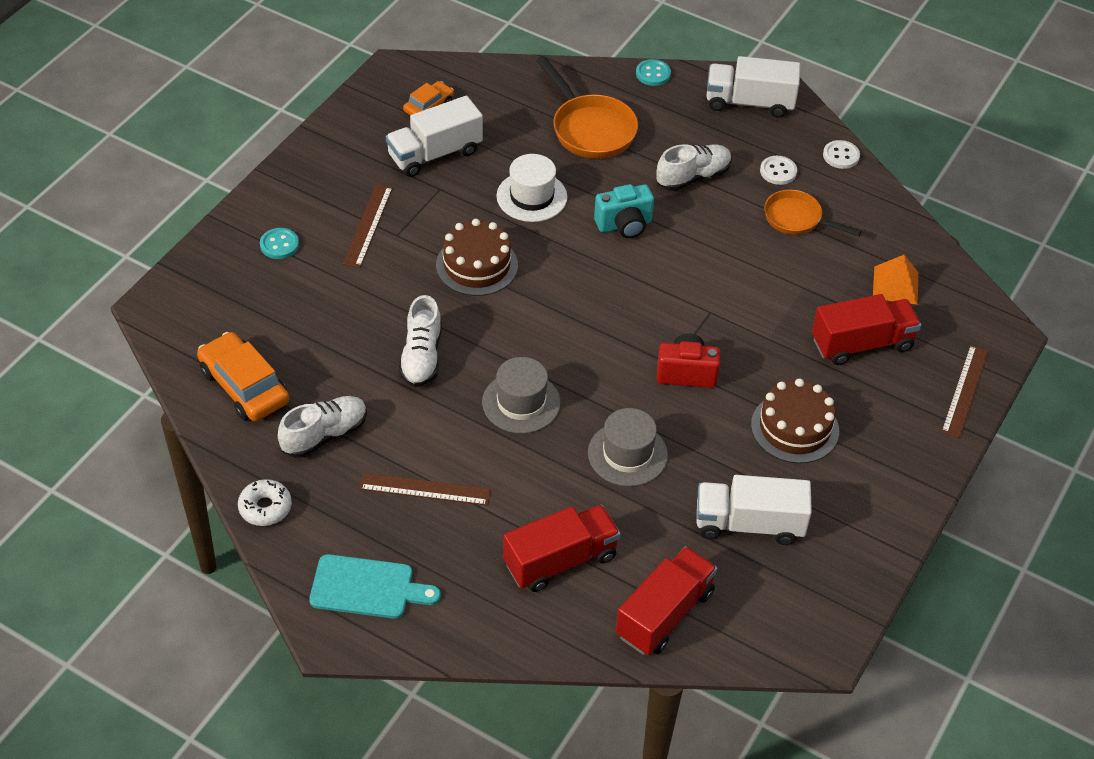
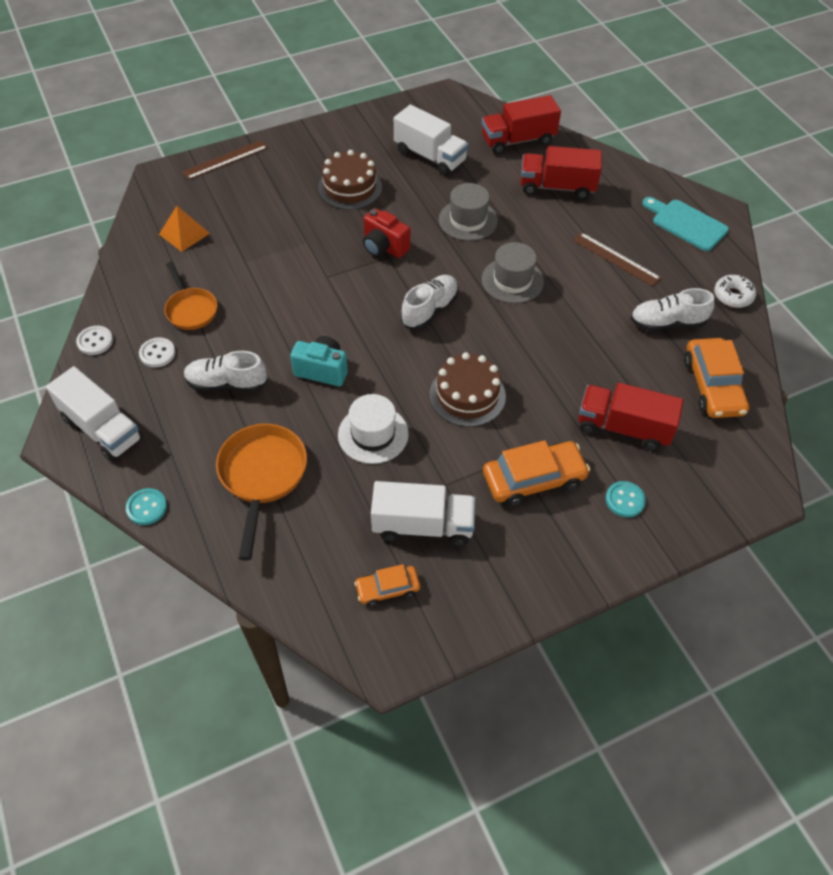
camera: 145 degrees left, 5 degrees up
brown ruler [343,184,393,268] -> orange car [483,440,590,507]
white shoe [399,295,442,387] -> white shoe moved to [401,275,459,330]
red truck [812,294,921,365] -> red truck moved to [578,383,683,451]

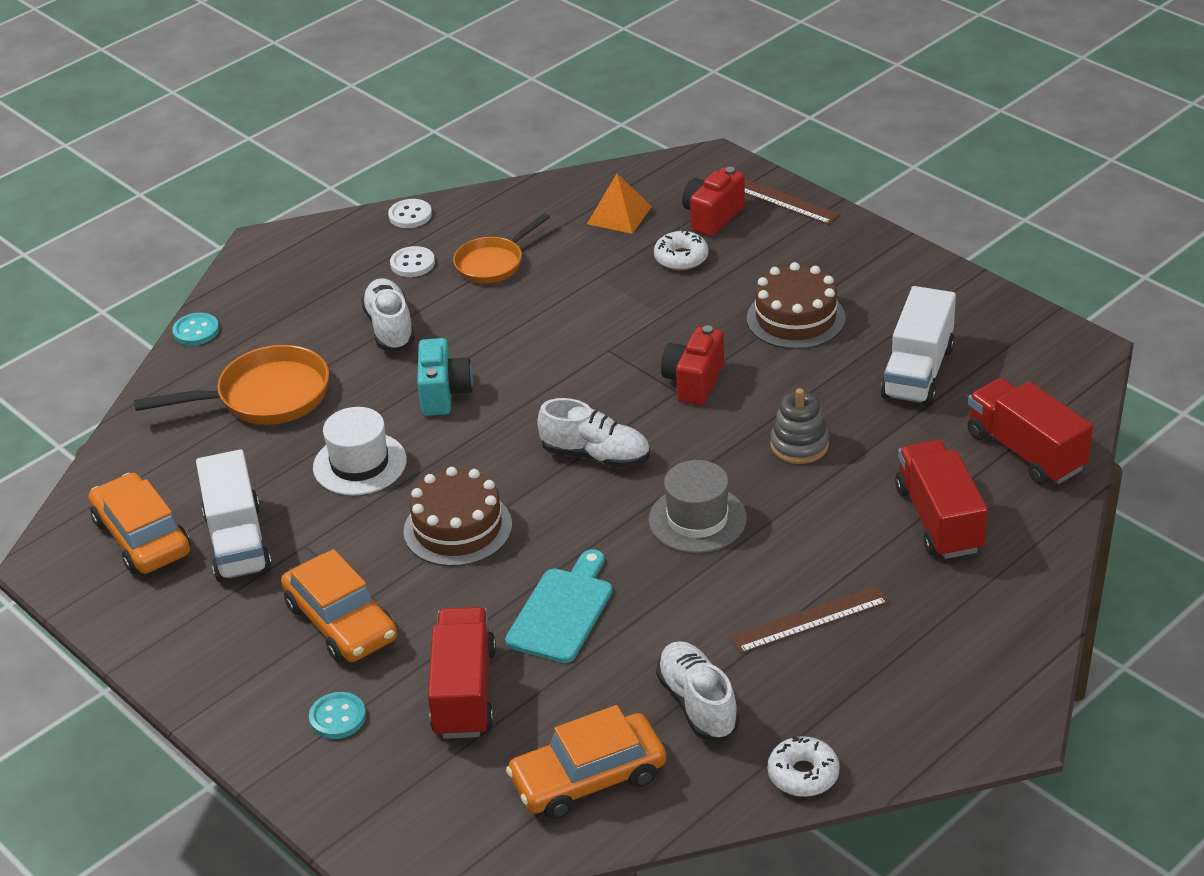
camera: 75 degrees right, 15 degrees down
white truck [46,366,143,461] -> none
orange car [354,564,420,606] -> orange car [89,473,191,574], size x1.74
grey hat [439,183,498,241] -> grey stacking toy [770,388,829,464]
brown ruler [573,232,662,287] -> brown ruler turned 45 degrees clockwise [730,586,889,654]
turquoise cutting board [643,197,729,251] -> turquoise cutting board moved to [505,549,613,663]
none -> white donut [654,229,709,270]
none -> red camera [682,167,745,236]

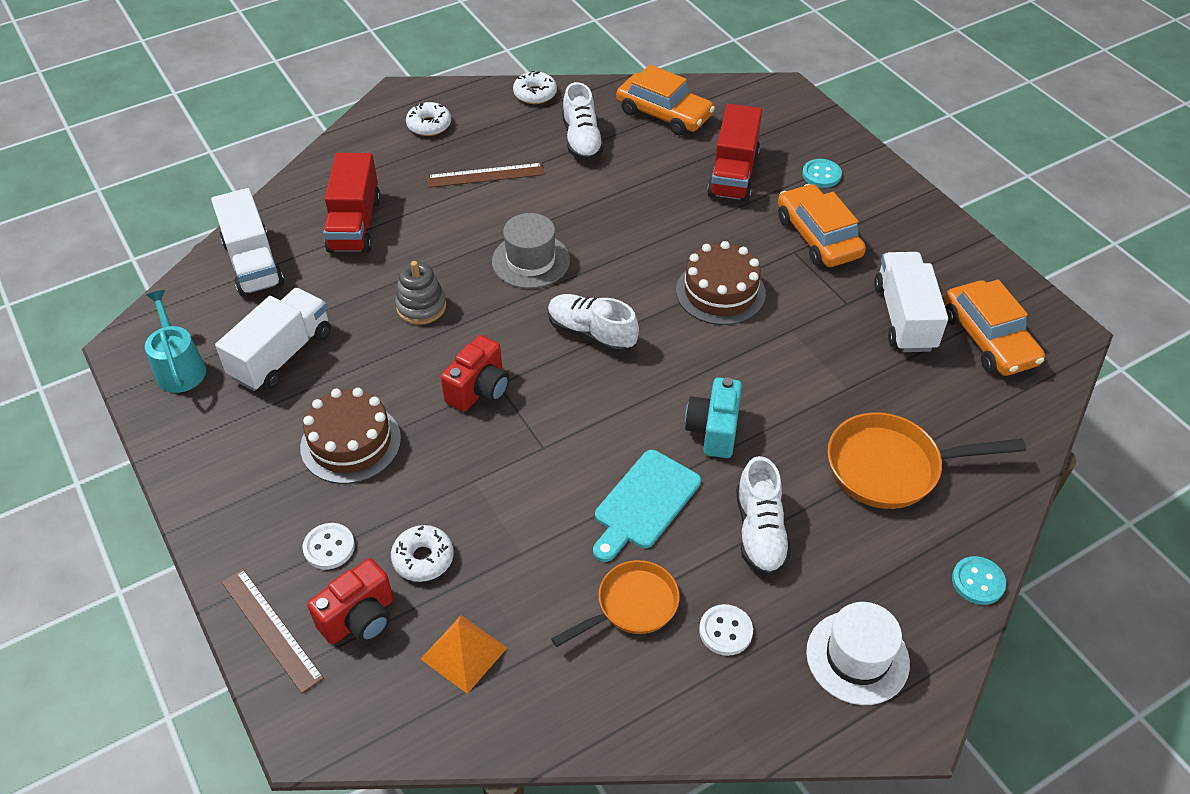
camera: 170 degrees left, 10 degrees up
white hat [313,407,407,495] -> white hat moved to [806,602,910,705]
white button [388,199,432,228] -> white button moved to [302,523,355,569]
turquoise cutting board [505,549,613,663] -> turquoise cutting board moved to [593,450,701,562]
orange car [506,705,666,819] -> orange car turned 45 degrees clockwise [616,65,715,136]
red truck [967,378,1093,485] -> white truck [211,188,284,297]
none -> turquoise watering can [145,290,206,393]
none -> white donut [406,102,451,136]

